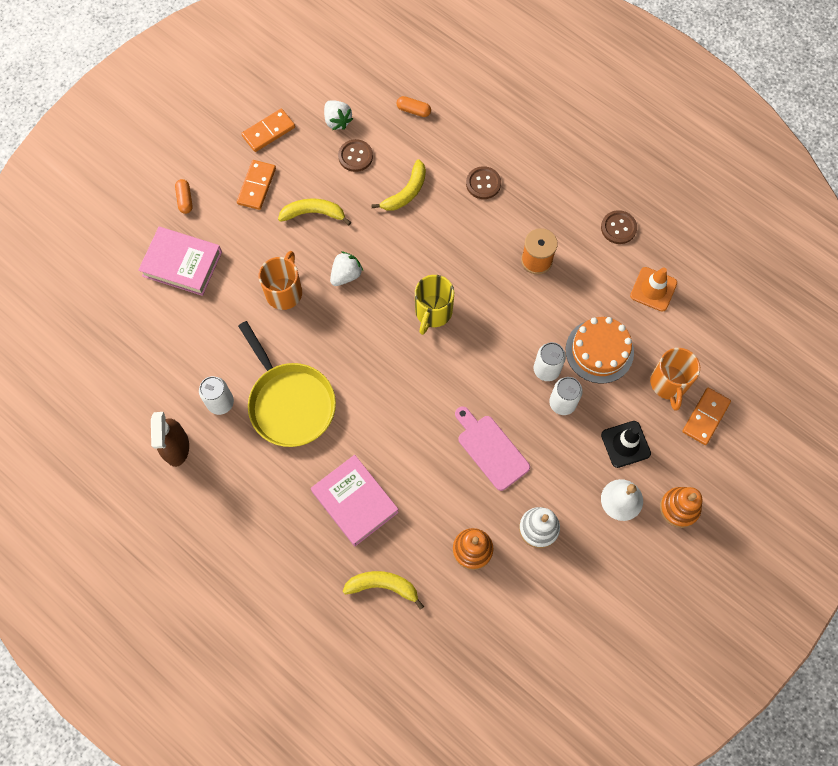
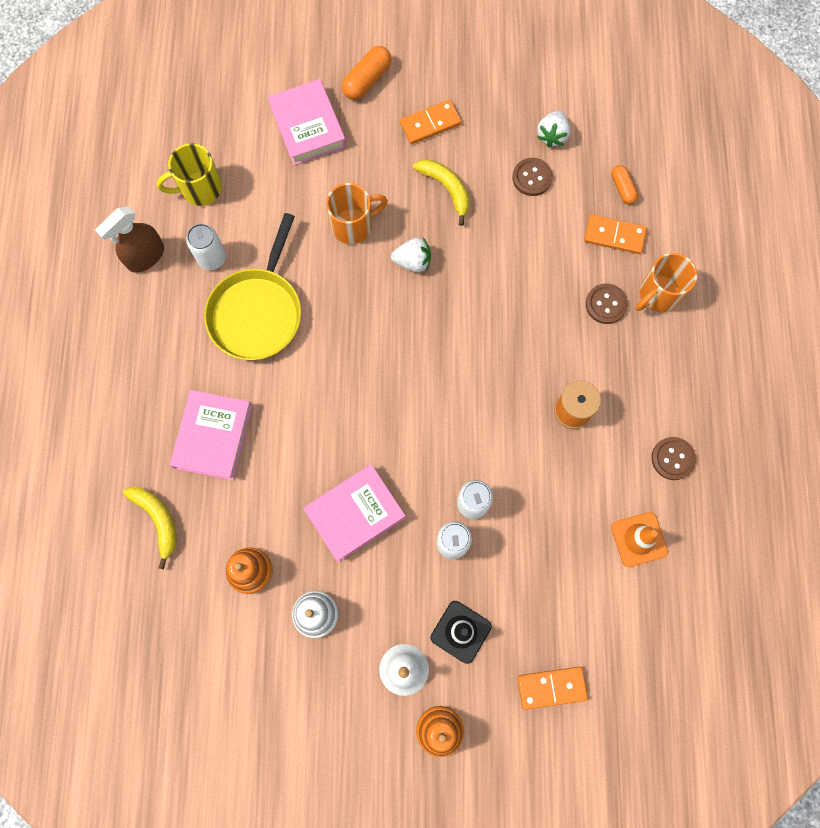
camera: 50 degrees right, 5 degrees up
orange capsule [175,179,193,214] -> orange capsule [342,46,392,100], size x1.57
orange domino [241,109,295,152] -> orange domino moved to [584,214,647,254]
yellow banana [371,159,426,211] -> none
yellow mug [415,275,454,335] -> yellow mug moved to [157,143,222,206]
pink cutting board [455,406,530,491] -> pink book [303,464,405,562]
orange cake [566,317,634,383] -> none
orange mug [650,348,700,411] -> orange mug moved to [636,253,697,313]

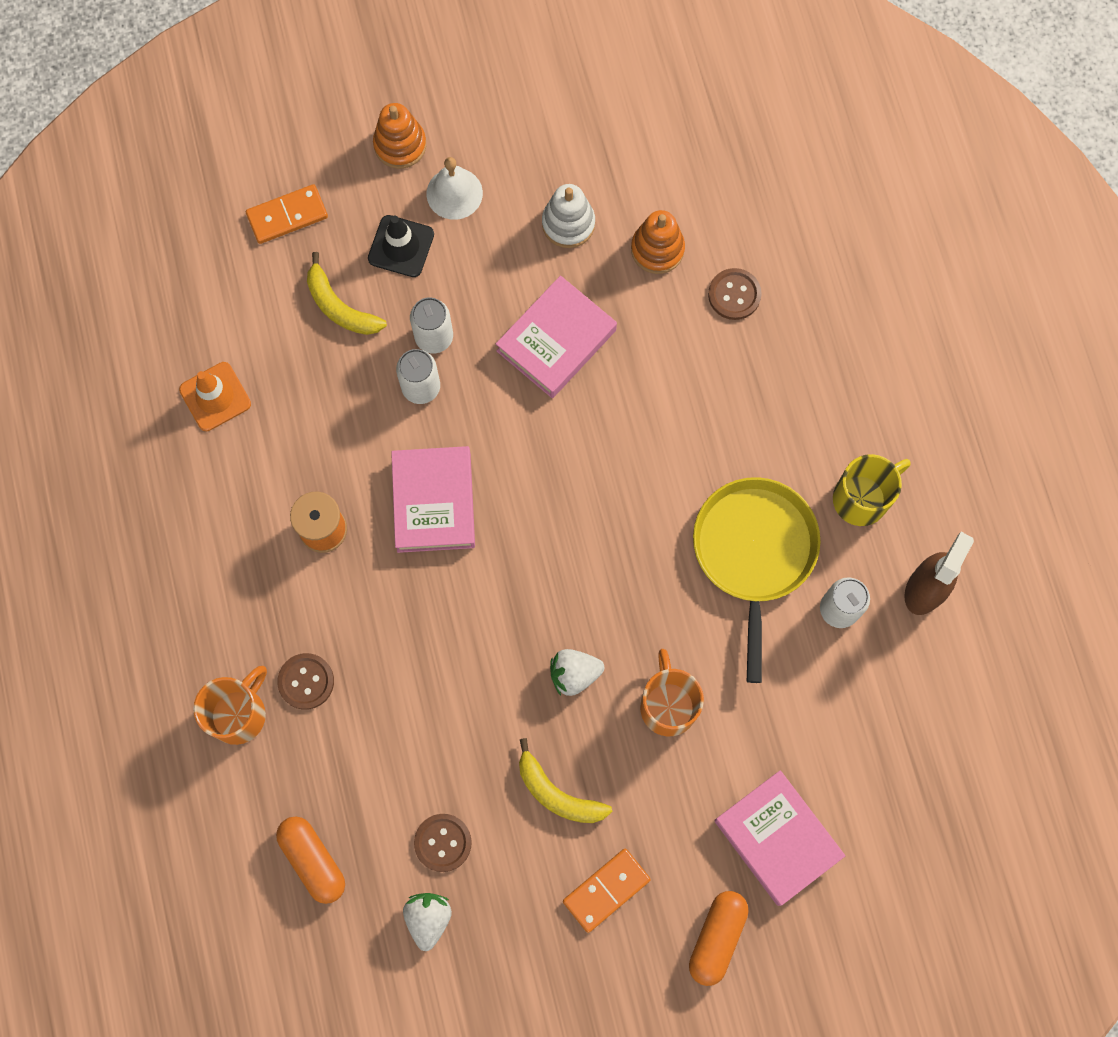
camera: 165 degrees right, 0 degrees up
yellow banana [123,487,176,570] -> yellow banana moved to [307,252,387,335]
yellow mug [157,143,222,206] -> yellow mug moved to [833,454,911,526]
pink book [170,390,253,481] -> pink book moved to [391,446,475,553]
orange mug [326,183,388,244] -> orange mug turned 120 degrees clockwise [640,649,704,736]
orange domino [584,214,647,254] -> none
orange capsule [611,165,638,204] -> orange capsule [276,817,345,904], size x1.57
brown button [651,437,696,480] -> brown button moved to [708,268,762,320]

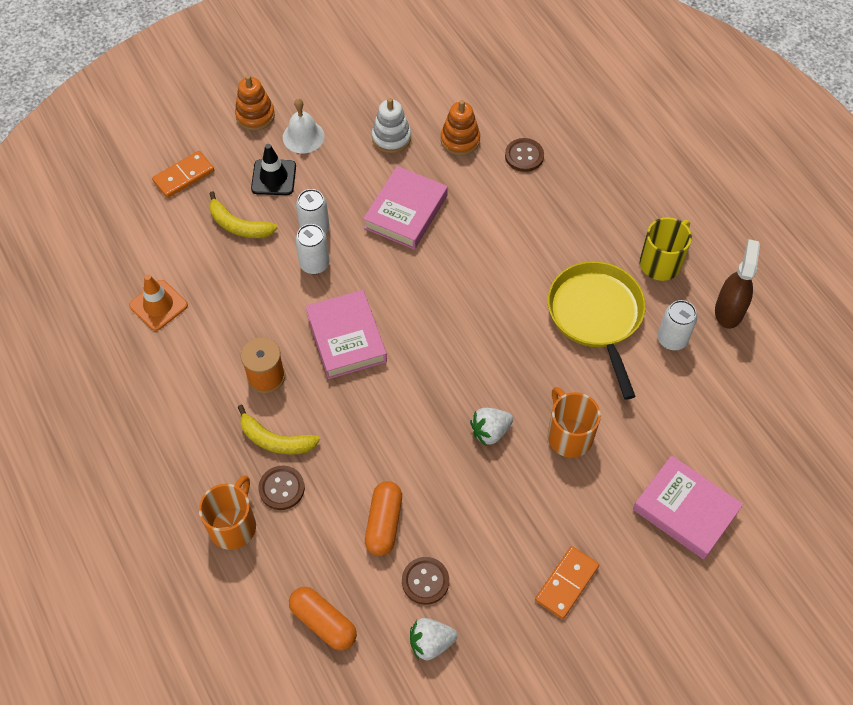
camera: 15 degrees left, 15 degrees down
white strawberry [403,893,452,951] -> white strawberry turned 90 degrees counterclockwise [410,618,457,660]
yellow banana [519,738,612,823] -> yellow banana moved to [238,405,320,454]
orange capsule [689,891,749,986] -> orange capsule moved to [365,481,402,556]

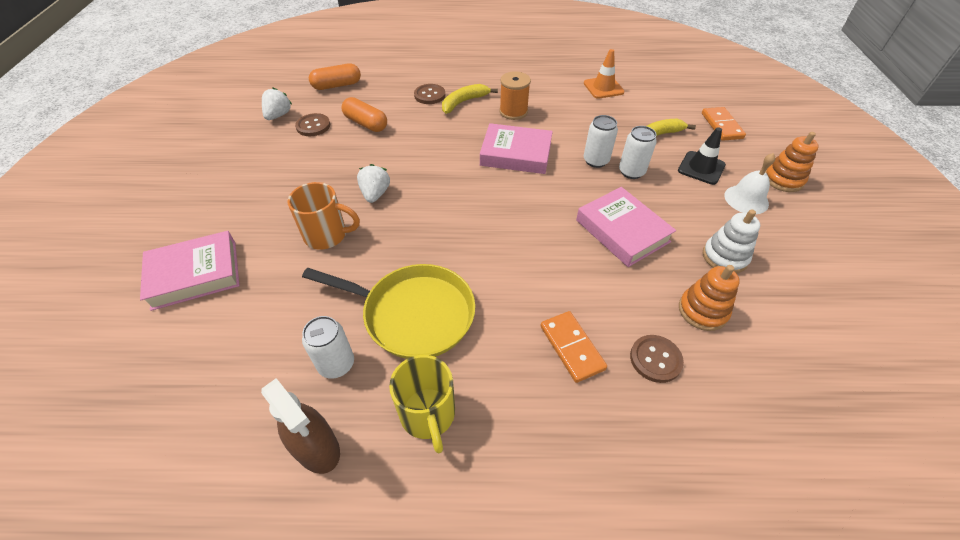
camera: 120 degrees right, 10 degrees down
orange mug [199,475,256,550] -> none
orange domino [535,546,599,619] -> orange domino moved to [540,311,607,383]

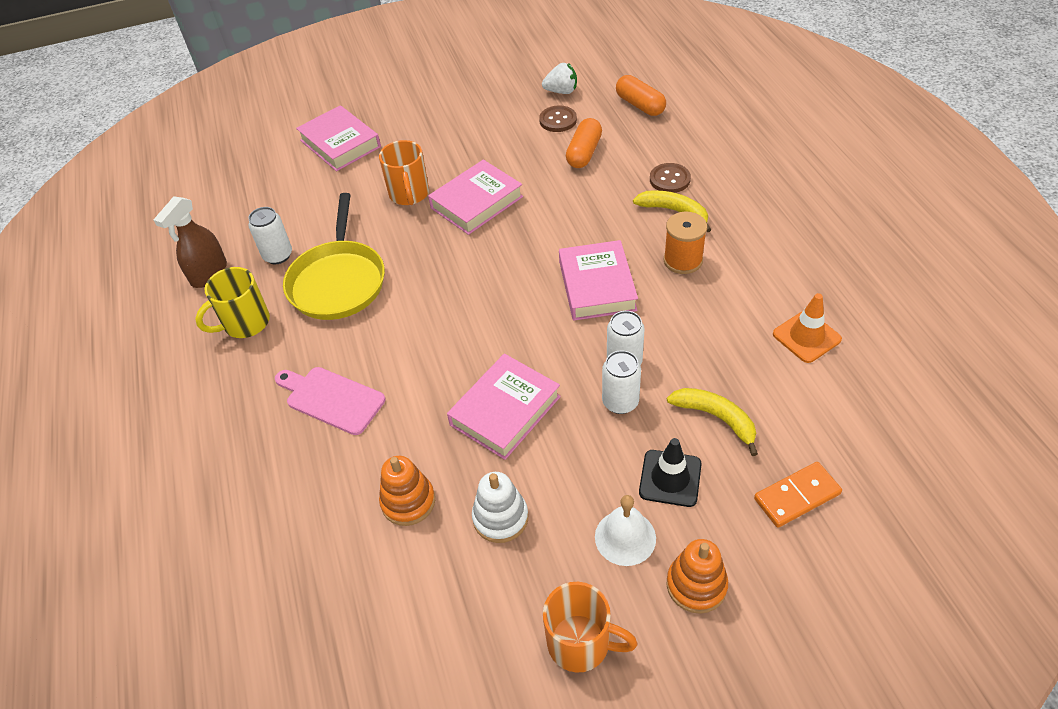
camera: 75 degrees right, 0 degrees up
white strawberry [357,164,390,203] -> pink book [428,160,523,235]
orange domino [540,311,607,383] -> pink cutting board [275,367,385,435]
brown button [630,335,684,383] -> none
none -> orange mug [543,582,638,673]

